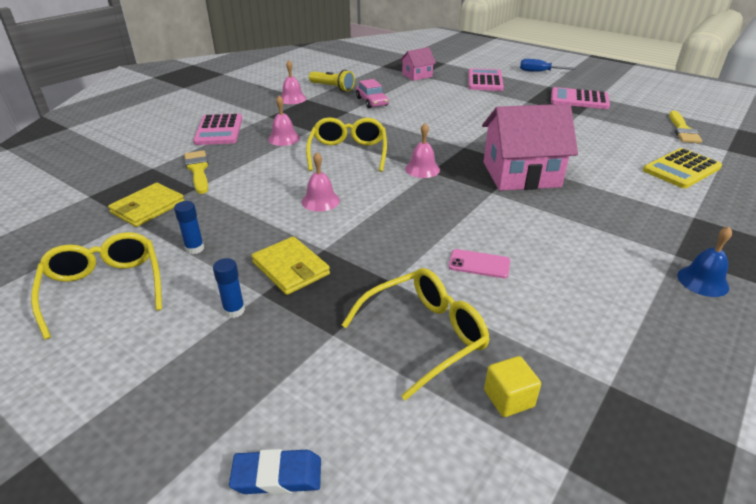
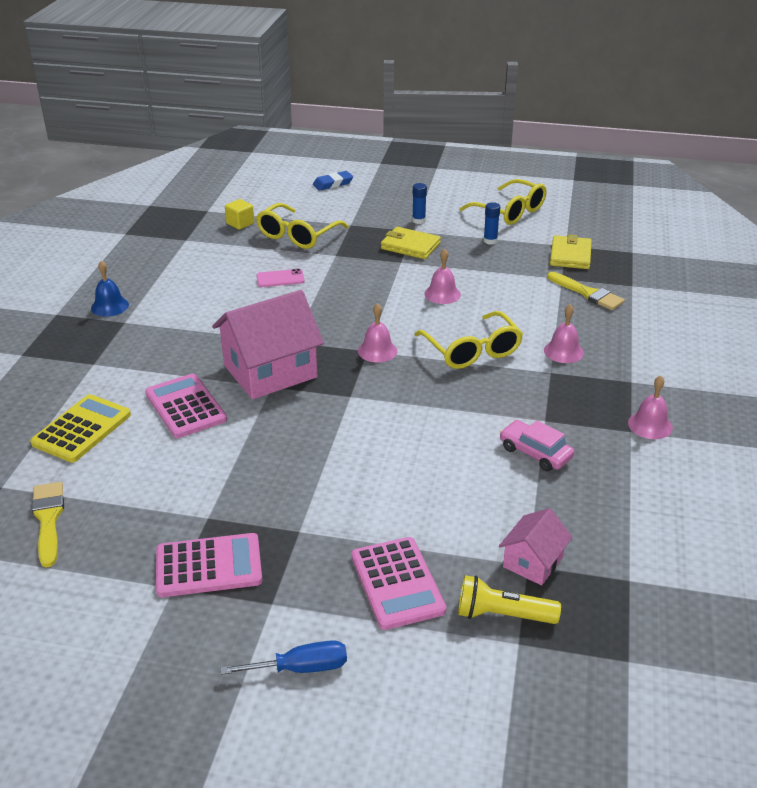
camera: 155 degrees right, 0 degrees up
pink calculator [193,114,242,145] -> pink calculator moved to [145,374,227,438]
yellow flashlight [309,70,355,92] -> yellow flashlight moved to [458,575,561,624]

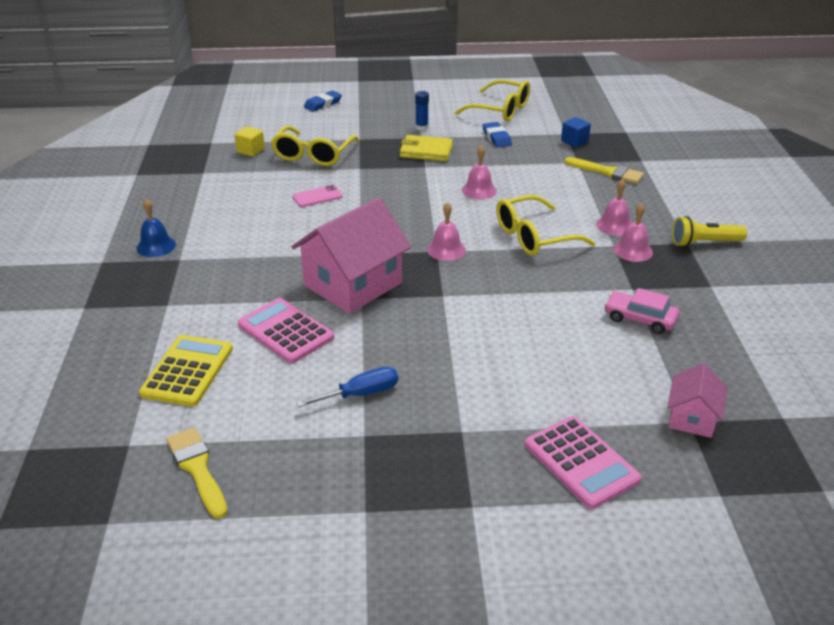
camera: 15 degrees left, 0 degrees up
pink calculator [156,533,262,597] -> none
blue screwdriver [220,640,347,675] -> blue screwdriver moved to [296,367,398,407]
yellow glasses [414,311,523,369] -> yellow glasses turned 105 degrees clockwise [496,195,596,256]
yellow flashlight [458,575,561,624] -> yellow flashlight moved to [672,216,747,247]
blue glue stick [483,202,500,245] -> blue eraser [483,122,512,147]
yellow wallet [550,234,592,269] -> blue cube [561,117,591,147]
pink bell [628,375,673,439] -> pink bell moved to [614,203,653,262]

